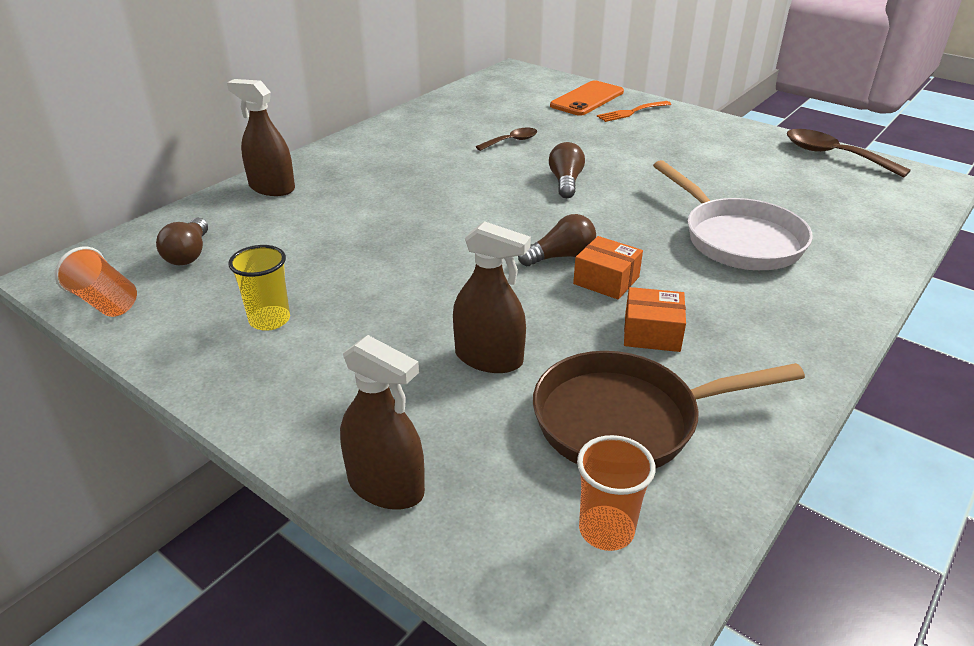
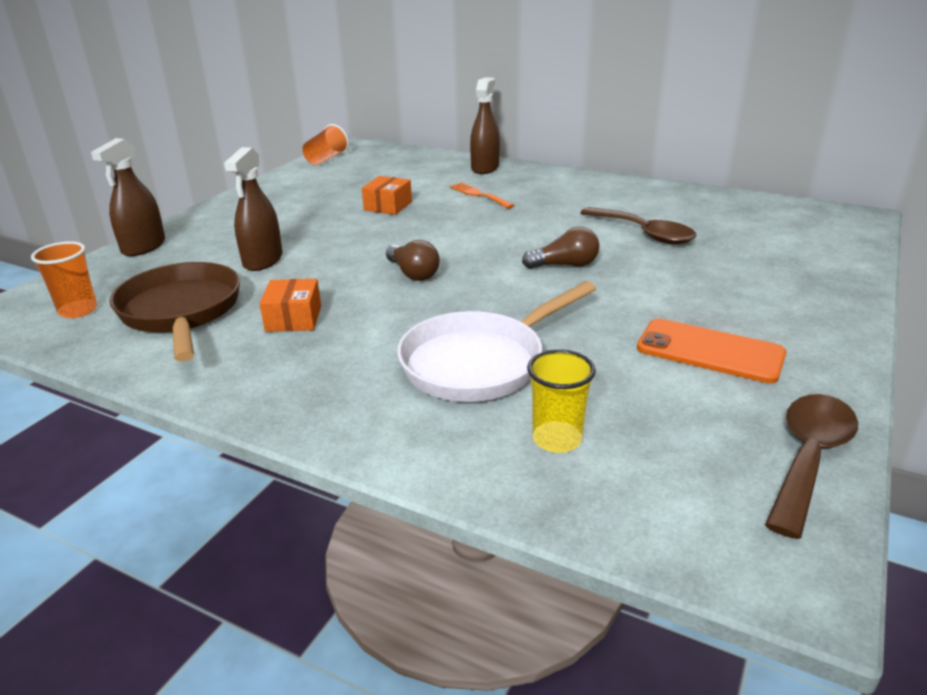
camera: 80 degrees right, 5 degrees down
brown light bulb [156,218,208,265] -> none
yellow cup [228,245,290,331] -> yellow cup moved to [527,349,596,453]
brown spoon [476,128,537,151] -> brown spoon [581,207,696,245], size x1.72
orange phone [550,80,624,116] -> orange phone moved to [637,318,786,383]
orange box [573,236,643,300] -> orange box moved to [362,176,412,215]
orange fork [597,101,671,122] -> orange fork moved to [450,182,515,209]

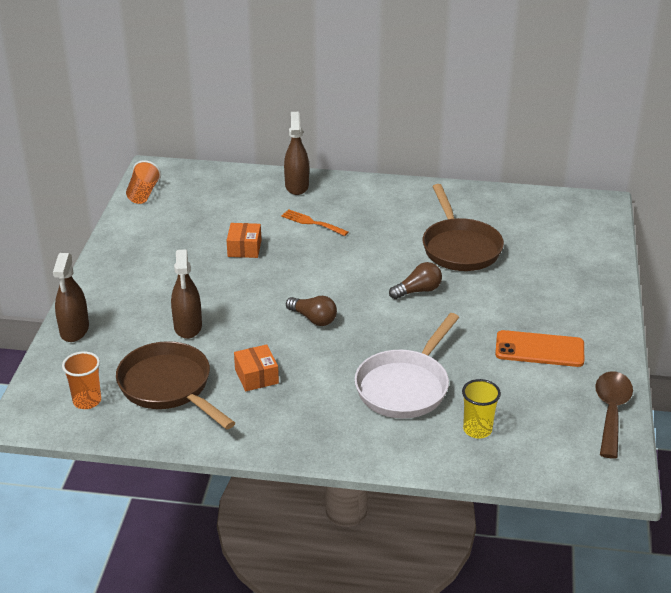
camera: 20 degrees left, 5 degrees up
brown spoon [581,207,696,245] -> brown pan [423,184,504,271]

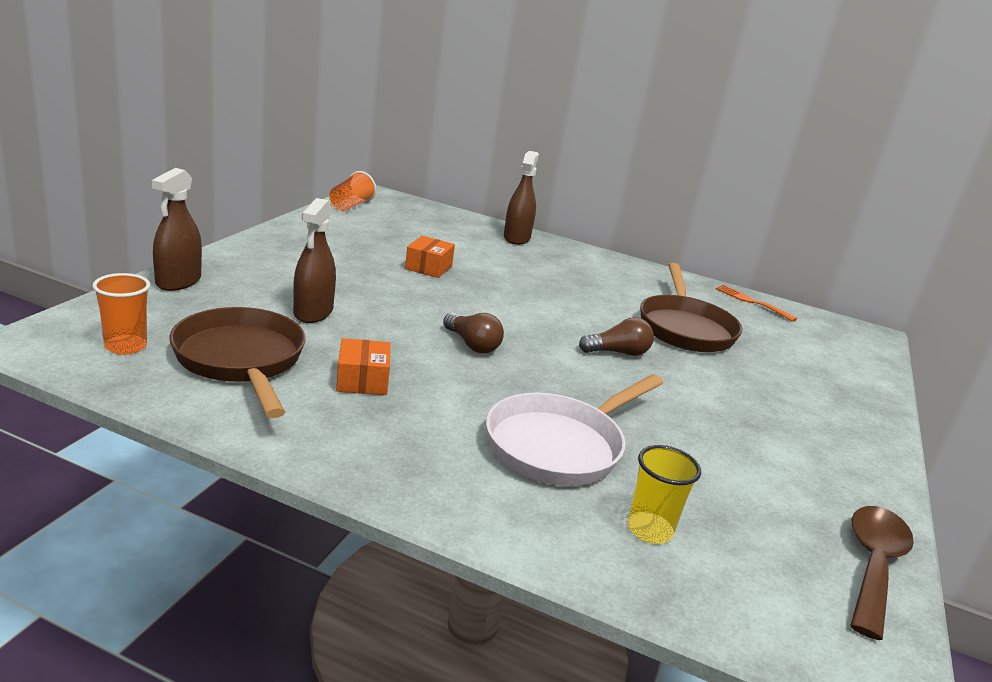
camera: 10 degrees right, 10 degrees down
orange fork [281,209,348,236] -> orange fork moved to [715,285,797,322]
orange phone [495,330,584,367] -> none

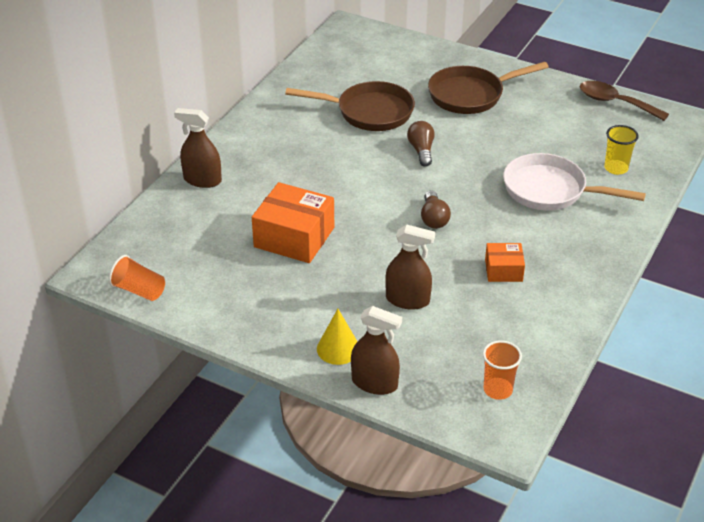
camera: 80 degrees left, 15 degrees up
brown pan [169,307,305,418] -> brown pan moved to [428,62,548,114]
orange box [405,236,455,278] -> orange box [252,182,334,263], size x1.84
brown light bulb [443,313,504,353] -> brown light bulb turned 120 degrees clockwise [421,190,451,229]
white pan [486,374,663,486] -> white pan turned 150 degrees clockwise [503,153,646,210]
orange fork [715,285,797,322] -> none
none -> yellow cone [317,309,358,365]

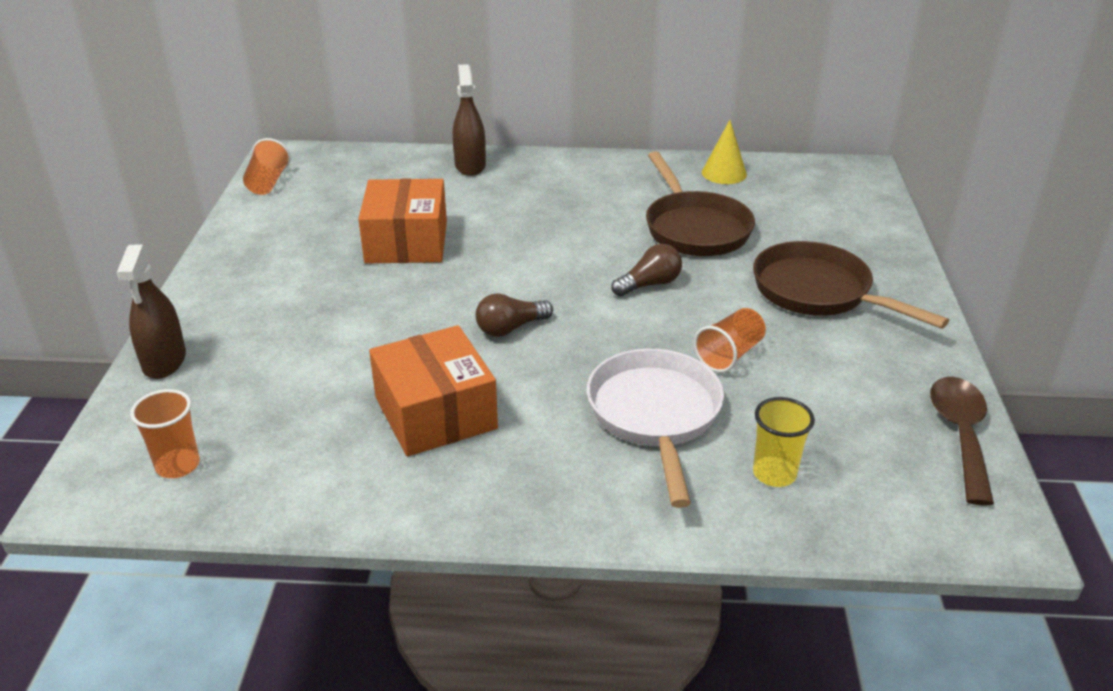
camera: 65 degrees right, 5 degrees down
yellow cone [317,309,358,365] -> yellow cone moved to [702,120,747,184]
brown spray bottle [385,224,435,310] -> none
orange box [485,243,525,282] -> orange box [369,325,498,456], size x1.84
none -> orange cup [694,308,766,373]

